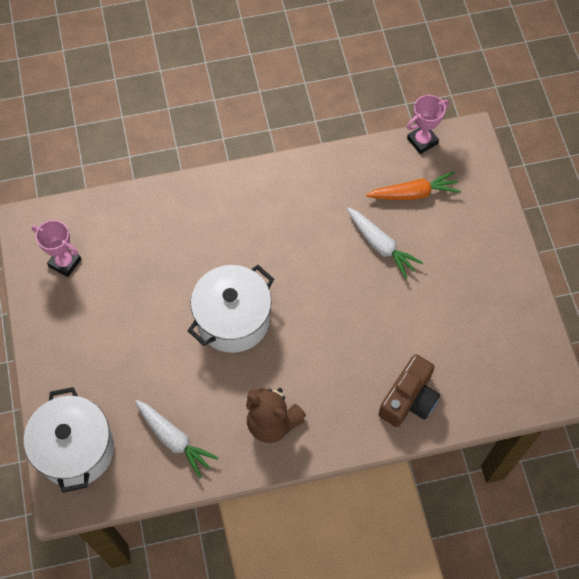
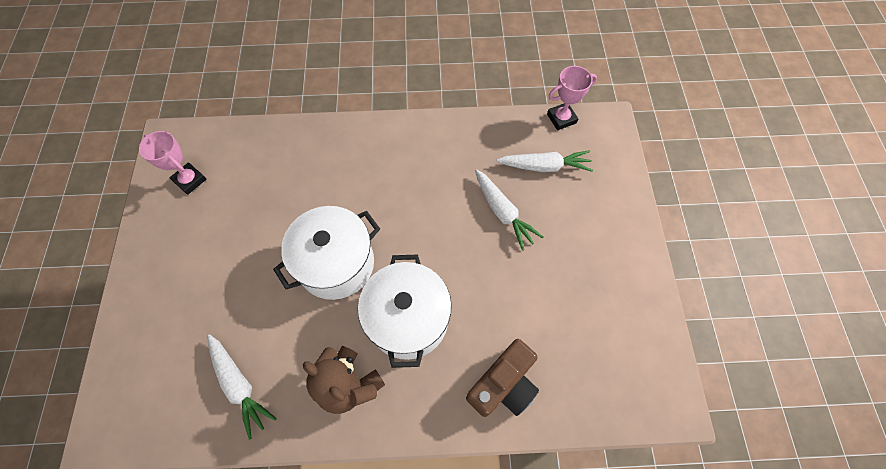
camera: 10 degrees right, 0 degrees up
white pot [24,387,114,493] -> white pot moved to [358,255,452,368]
orange carrot [366,171,460,200] -> white carrot [497,150,593,172]

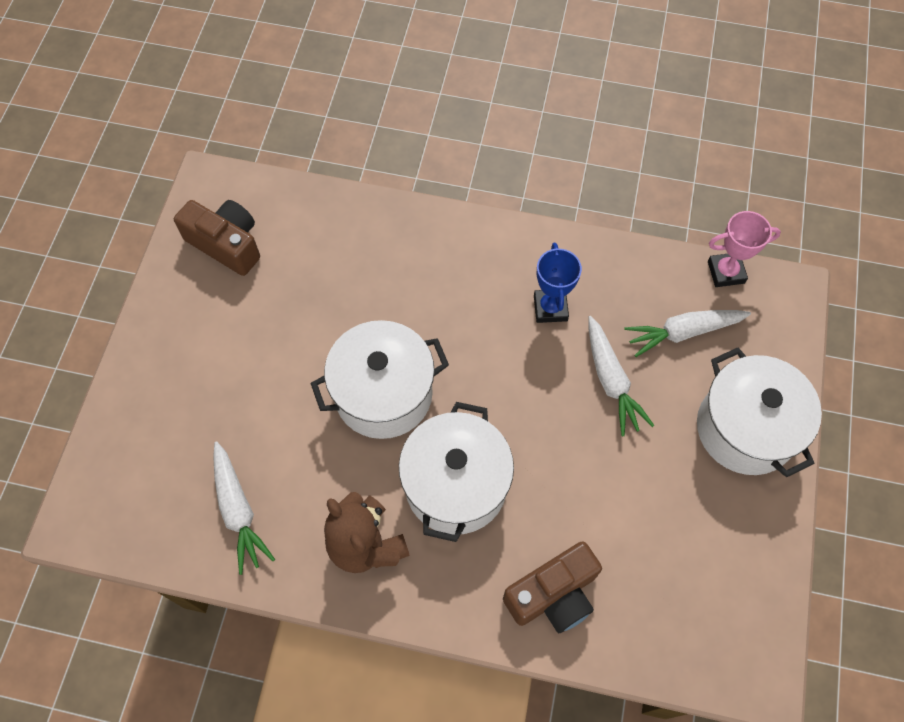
camera: 15 degrees right, 0 degrees up
pink trophy [139,131,206,195] -> brown camera [174,200,260,276]
white carrot [497,150,593,172] -> white carrot turned 150 degrees clockwise [624,310,751,357]
none -> blue trophy [534,243,582,323]
none -> white pot [697,347,822,477]

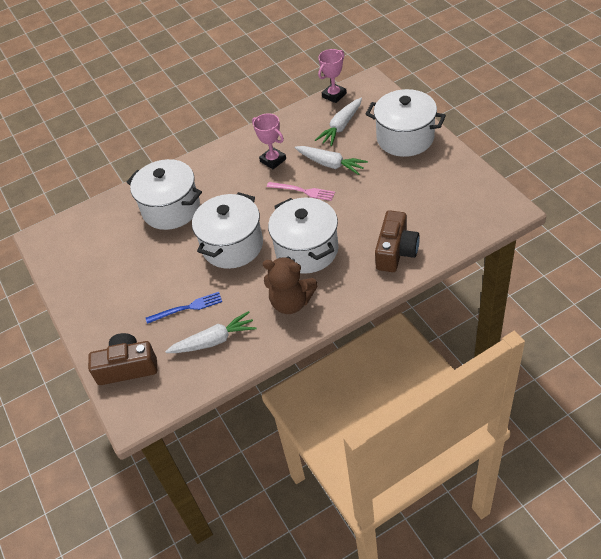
camera: 35 degrees left, 15 degrees down
brown camera [174,200,260,276] -> brown camera moved to [88,333,157,385]
white carrot [213,441,275,575] -> white carrot turned 45 degrees counterclockwise [165,311,256,353]
blue trophy [534,243,582,323] -> pink trophy [252,113,286,169]
none -> white pot [127,159,202,230]
none -> blue fork [146,292,222,324]
none -> pink fork [267,182,335,201]

